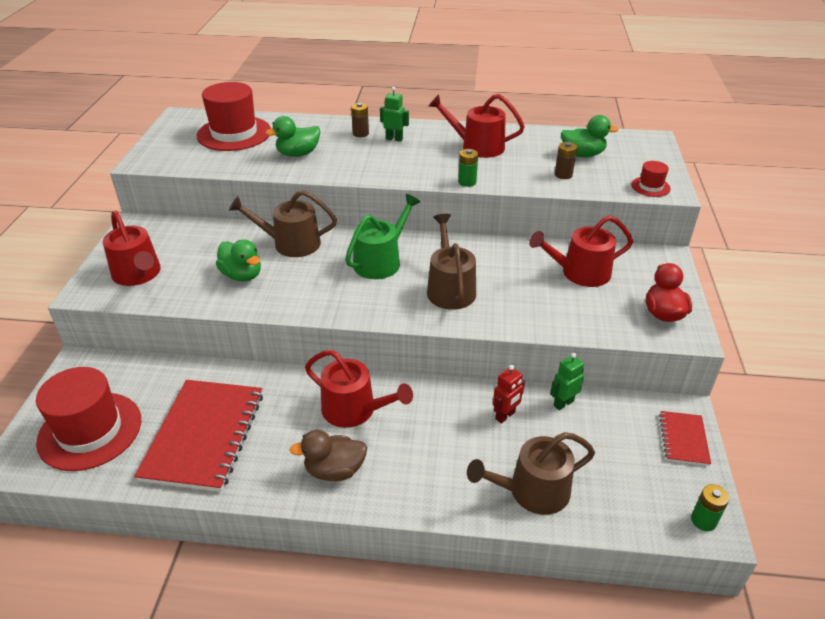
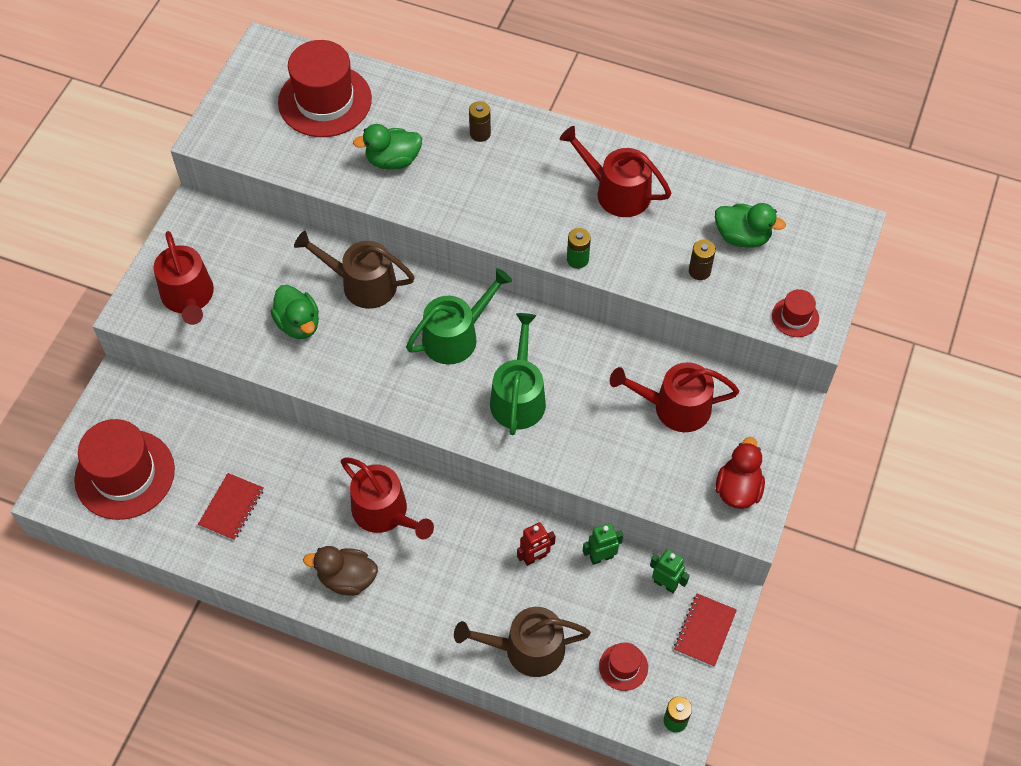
camera: 15 degrees right, 20 degrees up
red notebook [134,380,263,492] -> red notebook [198,473,264,541], size x0.49
green robot [380,87,409,142] -> green robot moved to [650,549,690,593]
brown watering can [427,214,476,310] -> green watering can [490,313,546,435]
none -> red hat [599,642,648,691]

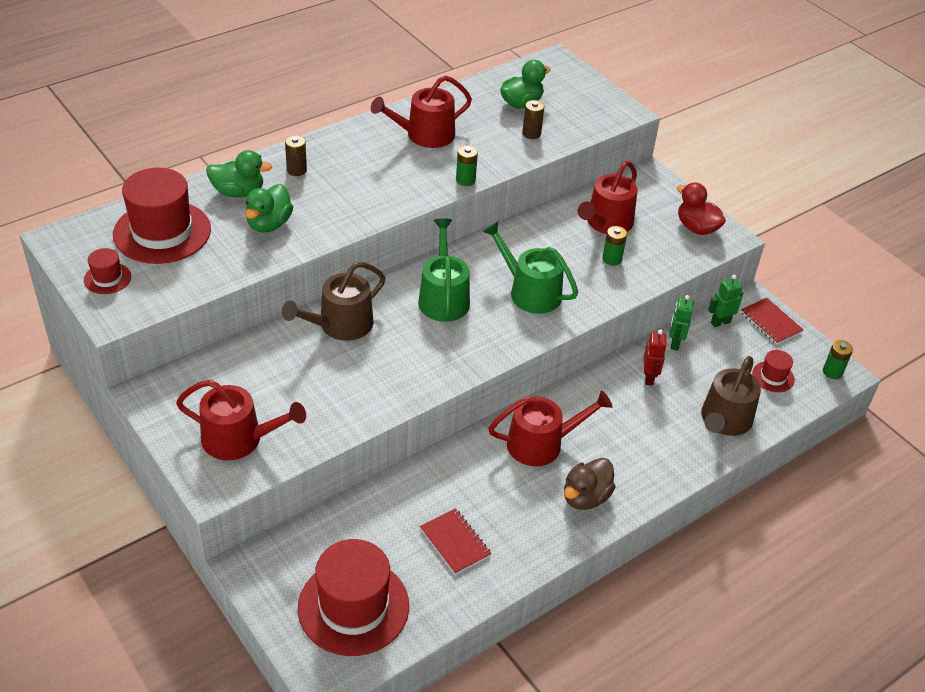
camera: 60 degrees left, 15 degrees down
green duck [270,285,319,339] -> green duck moved to [206,150,272,198]
red hat [772,289,819,337] -> red hat moved to [84,248,131,294]
none -> green battery [602,226,627,266]

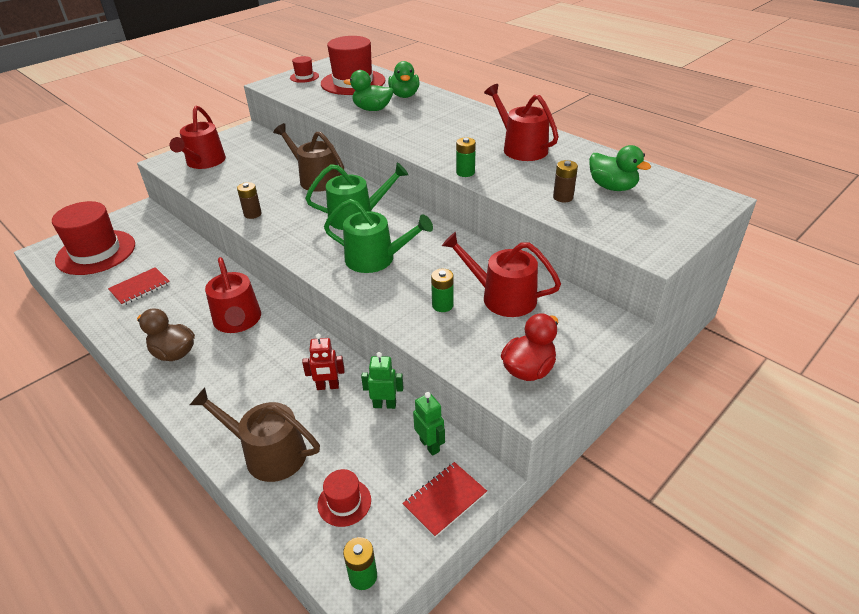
camera: 85 degrees right, 5 degrees down
brown battery [285,135,307,176] -> brown battery moved to [237,182,262,219]
green watering can [482,221,578,314] -> green watering can turned 75 degrees clockwise [324,199,433,273]

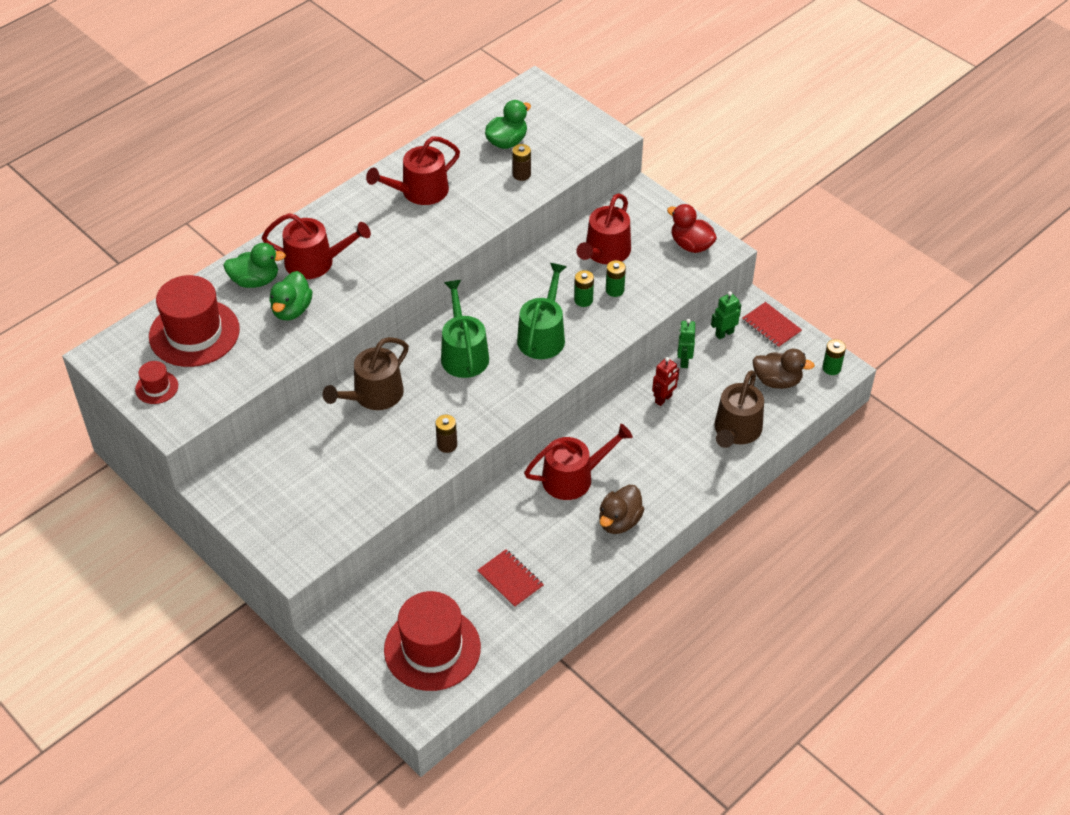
camera: 90 degrees left, 10 degrees up
red watering can [169,106,226,169] -> red watering can moved to [262,213,371,279]
red robot [302,334,345,390] -> red robot turned 45 degrees clockwise [652,357,679,406]
red hat [318,469,371,527] -> brown duck [753,349,815,389]
green battery [456,137,476,177] -> green battery moved to [574,270,594,307]

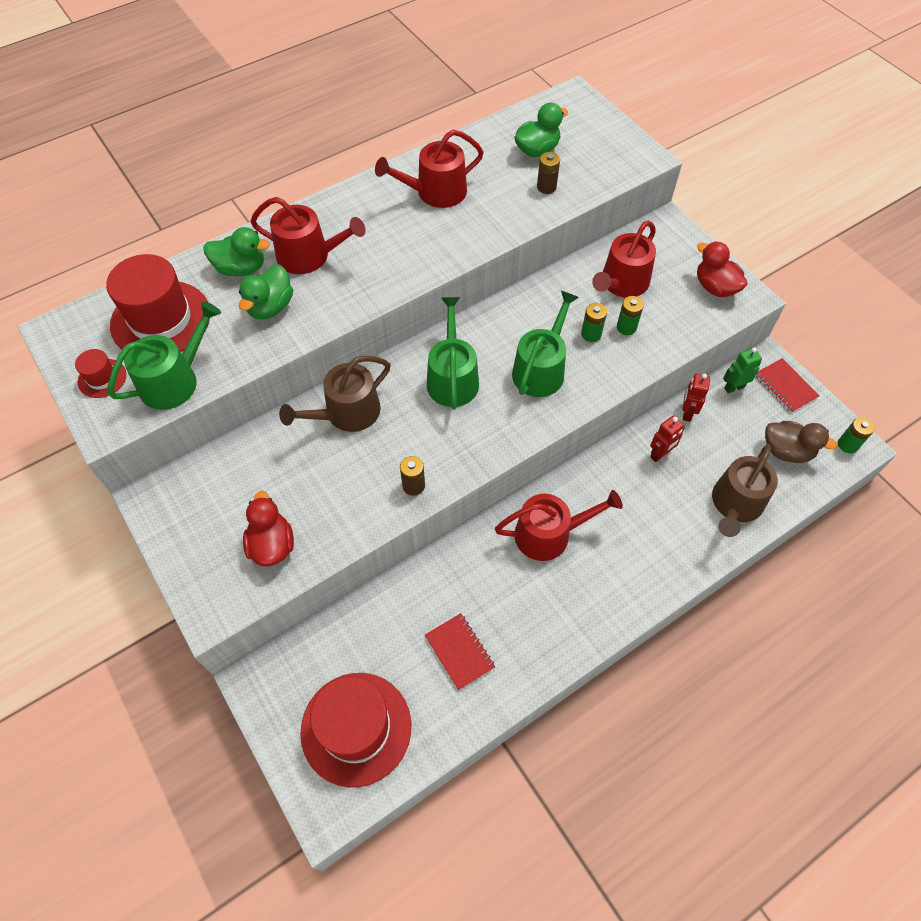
camera: 10 degrees right, 10 degrees up
brown duck [599,485,645,534] -> none
green robot [677,319,695,368] -> red robot [682,374,710,422]
none -> green watering can [108,301,221,410]
none -> red duck [243,490,294,567]

